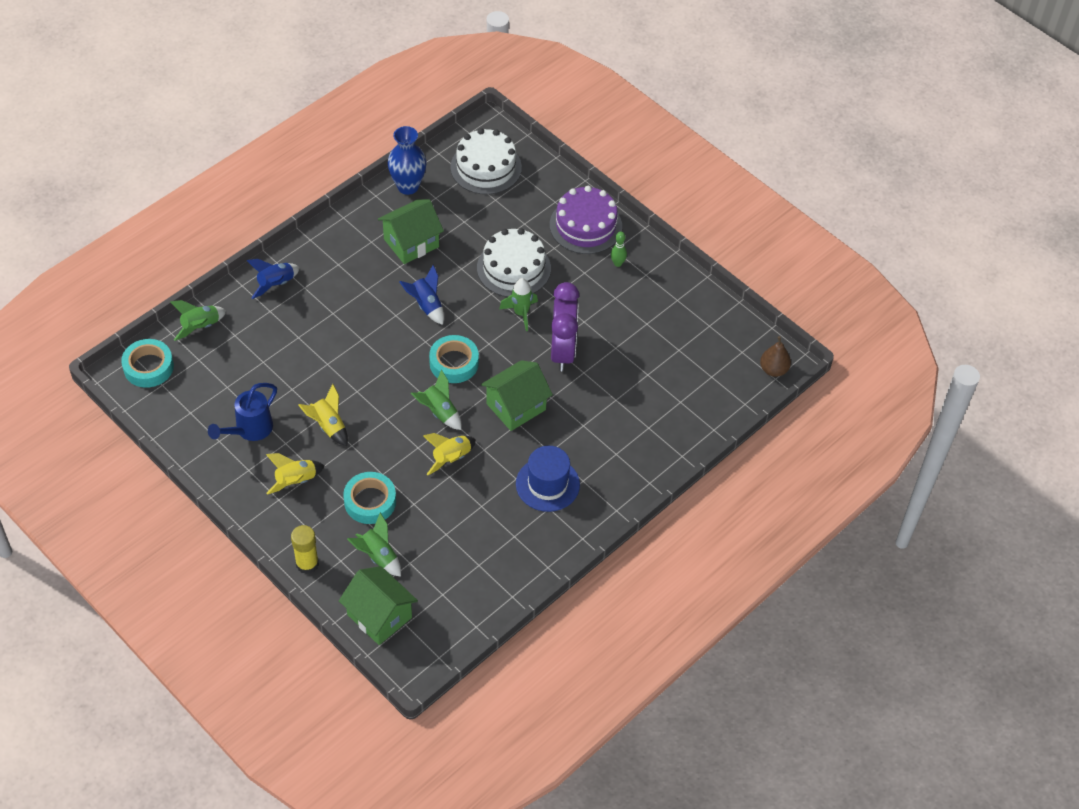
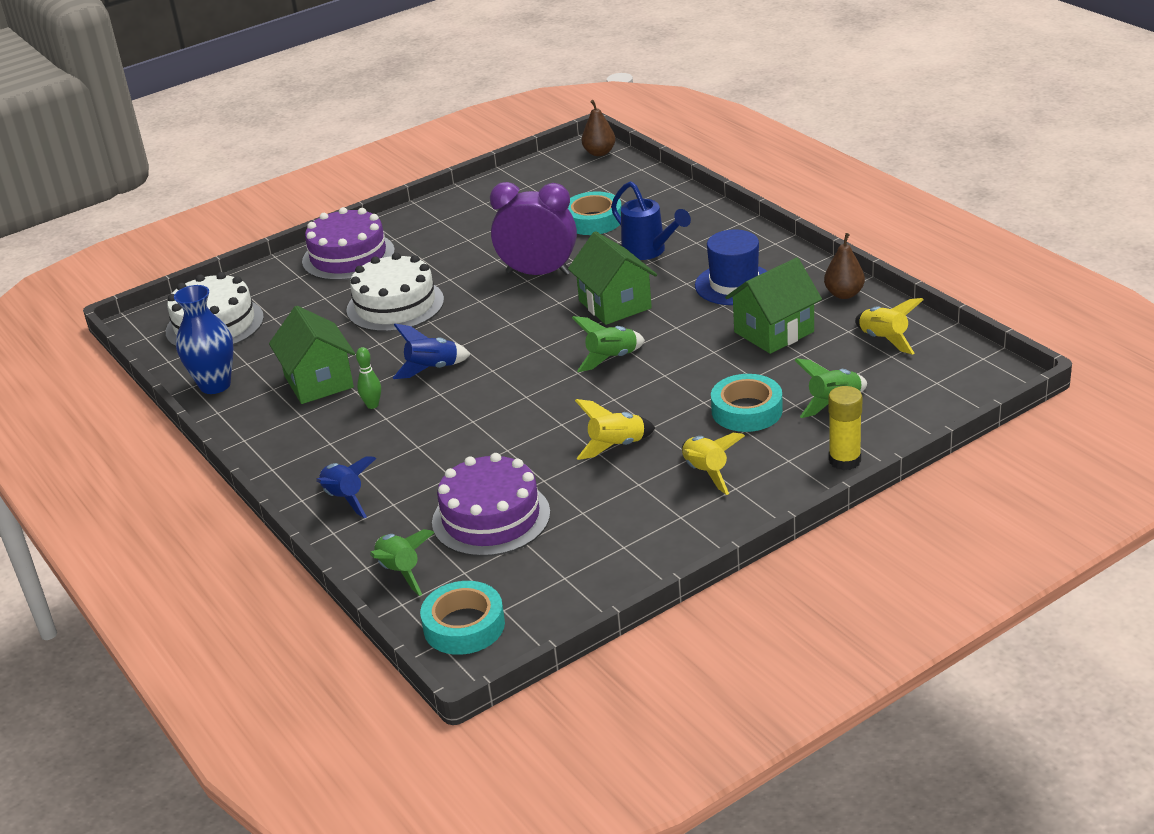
camera: 75 degrees left, 20 degrees down
blue watering can [208,383,277,441] -> blue watering can moved to [611,181,691,260]
green house [339,566,418,645] -> green house moved to [725,258,822,354]
yellow rocket [423,433,476,475] -> yellow rocket moved to [855,298,924,355]
turquoise tape [429,335,479,383] -> turquoise tape moved to [568,191,622,235]
green rocket [499,278,538,331] -> none
green bowling pin [611,232,627,267] -> green bowling pin moved to [356,347,381,409]
none -> purple cake [432,453,550,557]
none -> brown pear [824,233,865,299]

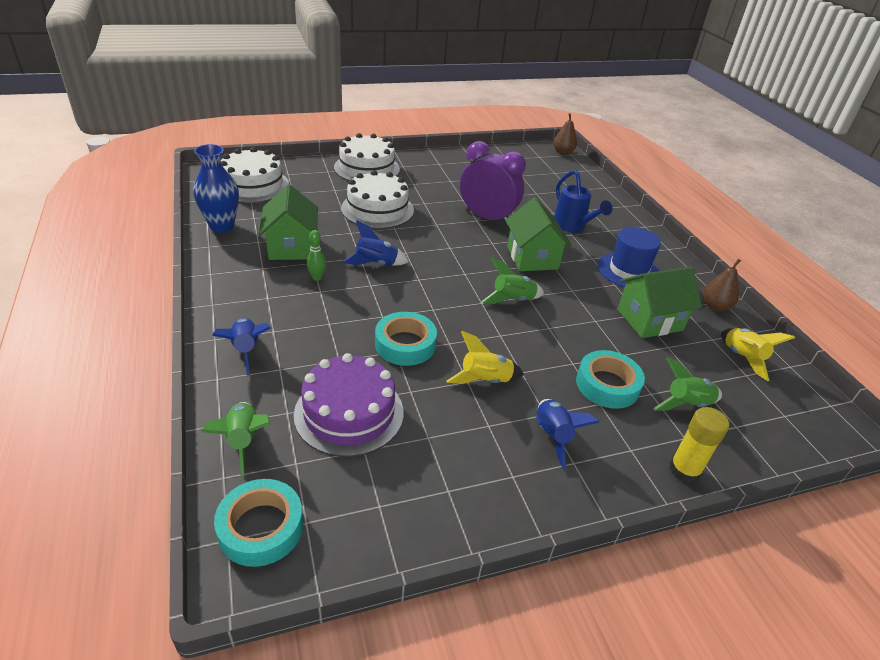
camera: 10 degrees right, 5 degrees up
purple cake [302,207,395,281] -> white cake [334,133,400,181]
turquoise tape [568,191,622,235] -> turquoise tape moved to [375,312,437,366]
yellow rocket [682,433,745,495] -> blue rocket [536,399,599,469]

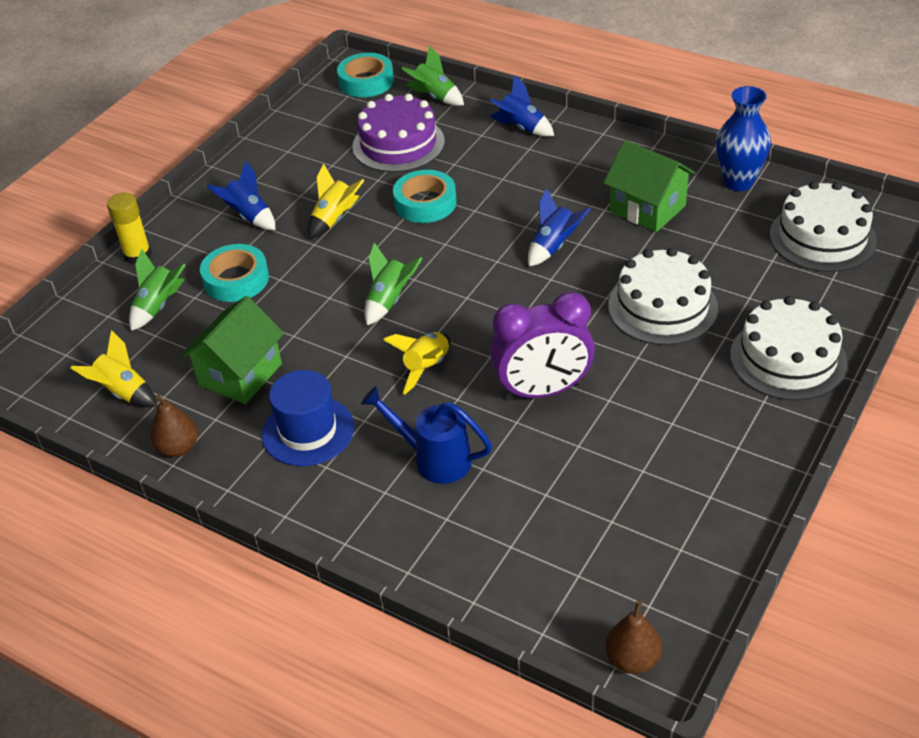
camera: 145 degrees right, 5 degrees up
green bowling pin [307,230,326,281] -> none
green house [506,197,572,271] -> yellow rocket [383,332,451,395]

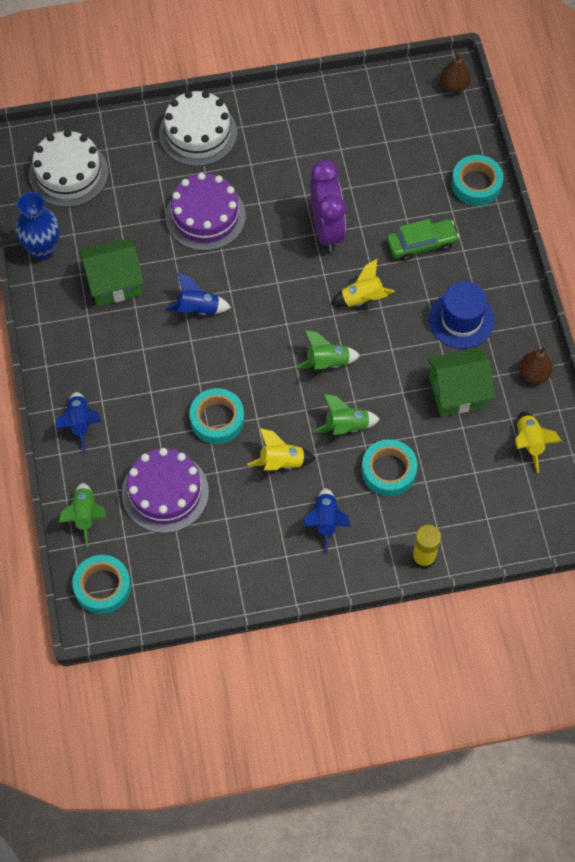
camera: 135 degrees left, 20 degrees up
green rocket [129,249,186,331] -> green rocket moved to [313,394,380,435]
blue watering can [361,386,492,484] -> green car [387,219,459,261]
purple clock [490,292,595,400] -> purple clock turned 45 degrees clockwise [310,160,346,252]
green house [604,140,696,232] -> green house turned 75 degrees clockwise [79,238,144,306]
white cake [608,248,718,345] -> purple cake [166,173,246,251]
none -> turquoise tape [451,155,504,206]

